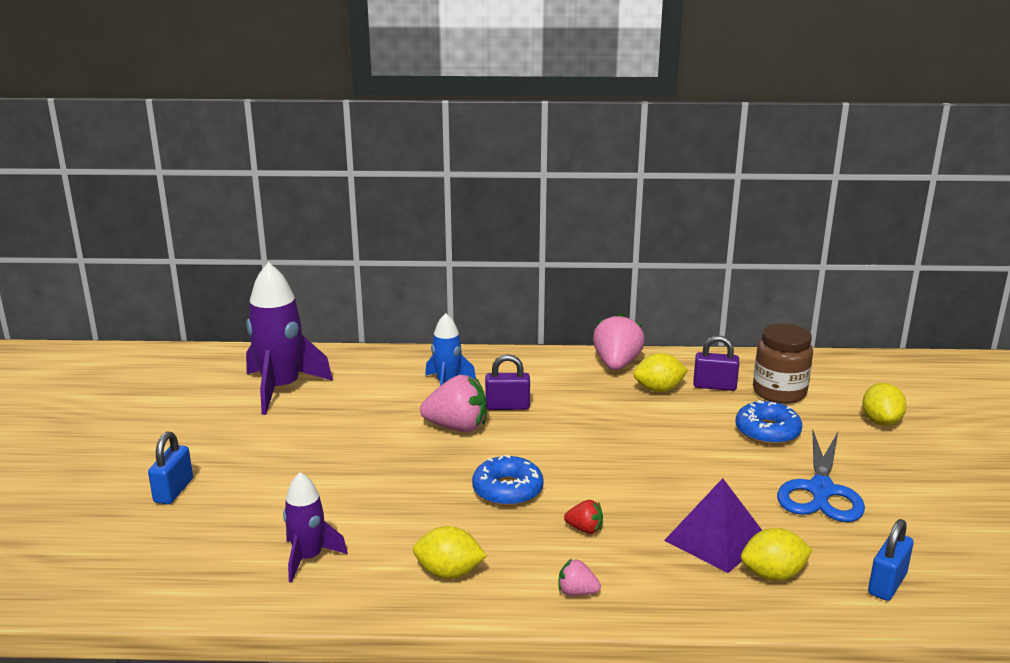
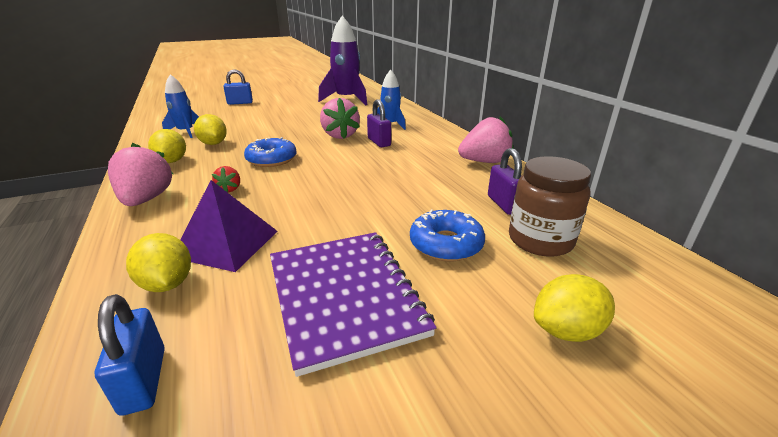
camera: 65 degrees right, 5 degrees up
purple rocket [283,472,348,583] -> blue rocket [162,74,199,138]
pink strawberry [558,559,601,596] -> pink strawberry [108,143,173,206], size x1.99
yellow lemon [634,353,688,392] -> yellow lemon moved to [194,114,227,145]
blue scissors [777,430,865,522] -> purple notebook [270,232,436,377]
blue padlock [868,519,913,601] -> blue padlock turned 60 degrees clockwise [95,294,165,416]

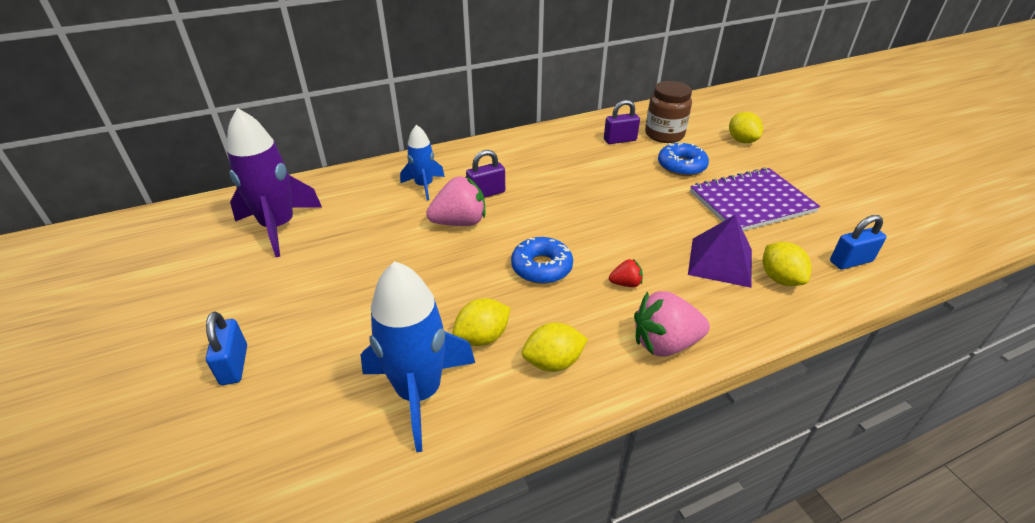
camera: 90 degrees left, 10 degrees up
yellow lemon [126,233,191,292] -> yellow lemon turned 75 degrees counterclockwise [763,242,812,286]
blue rocket [162,74,199,138] -> blue rocket [360,261,475,452], size x1.72
pink strawberry [458,116,514,163] -> none

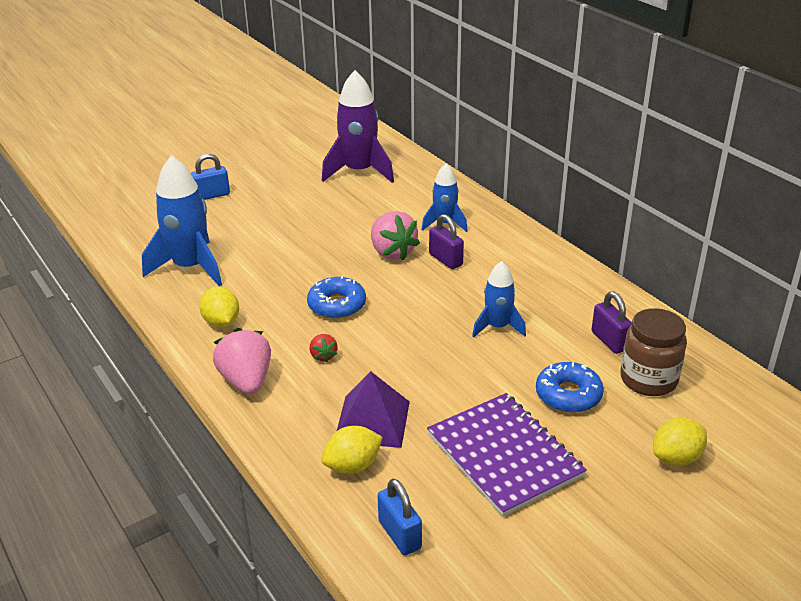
camera: 80 degrees right, 5 degrees down
yellow lemon [453,298,510,346] -> none
none -> blue rocket [472,261,526,338]

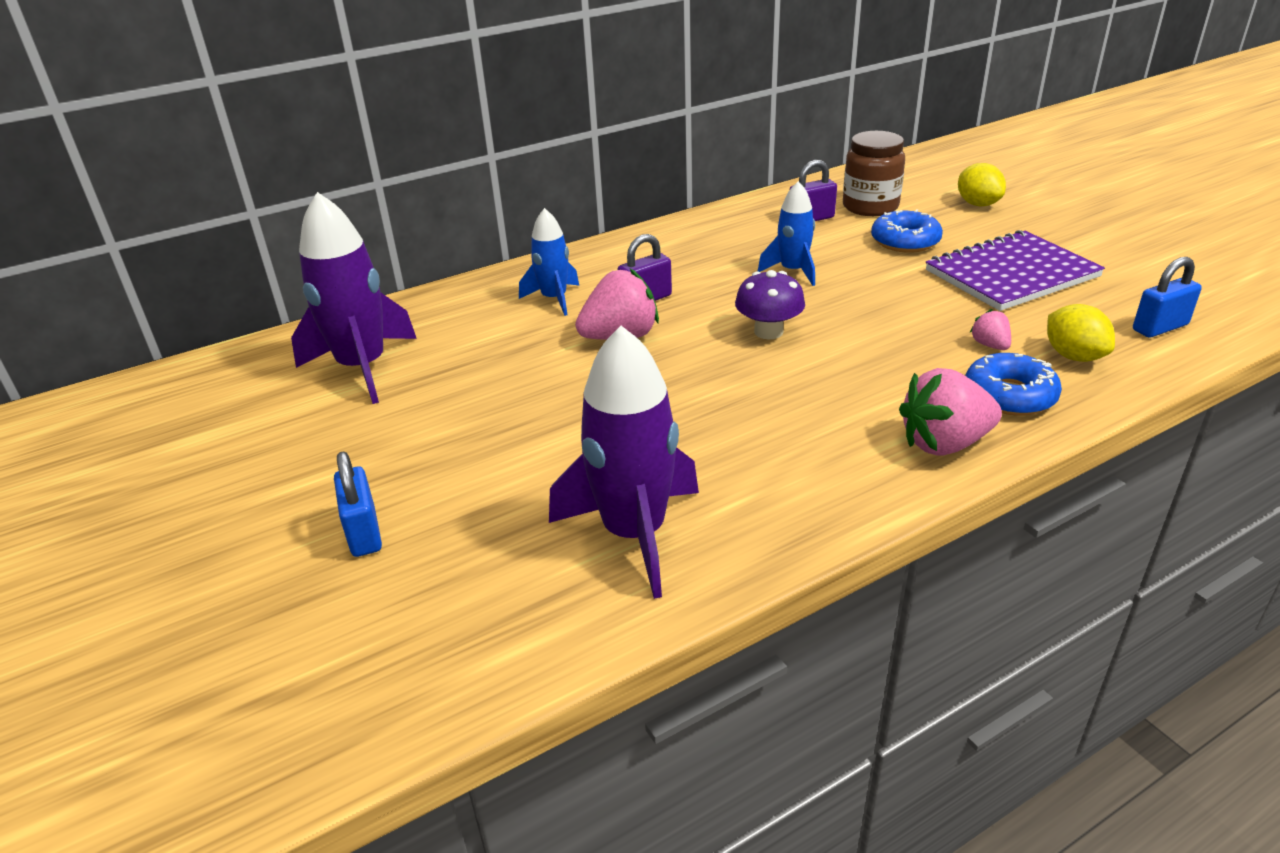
camera: 85 degrees left, 0 degrees up
blue rocket [142,155,222,286] -> purple rocket [549,326,699,599]
yellow lemon [199,286,239,327] -> none
blue donut [307,276,366,319] -> blue donut moved to [965,353,1062,416]
red strawberry [310,334,338,363] -> none
purple pyramid [337,371,410,448] -> pink strawberry [970,309,1011,350]
none -> purple mushroom [735,270,805,339]

